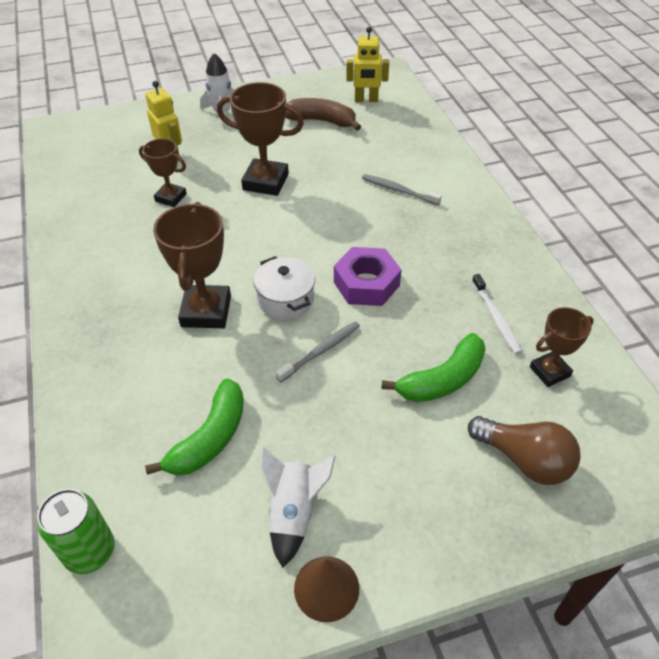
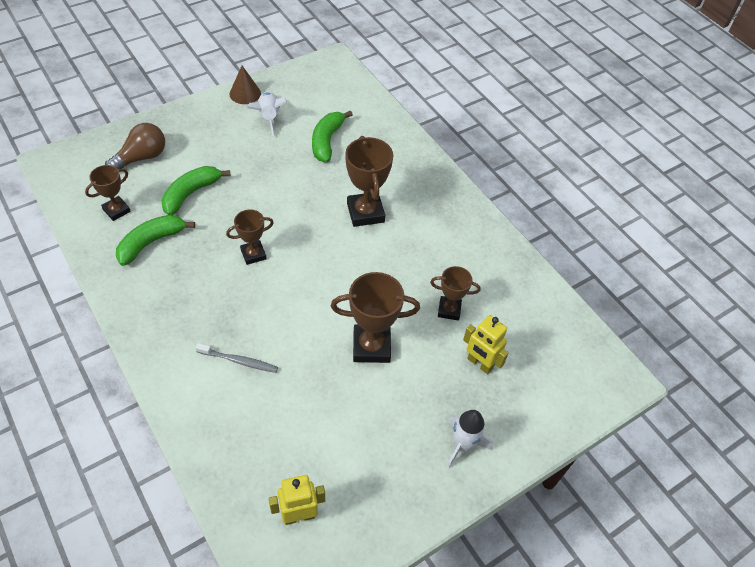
camera: 160 degrees right, 5 degrees up
green can [37,489,115,574] -> none
white pot [253,256,315,320] -> none
grey toothbrush [275,322,360,382] -> none
brown banana [285,98,361,131] -> none
purple nut [334,247,402,306] -> brown trophy [226,210,274,265]
brown light bulb [468,416,581,485] -> brown light bulb turned 120 degrees clockwise [105,123,165,169]
white toothbrush [472,274,522,354] -> green banana [116,215,195,266]

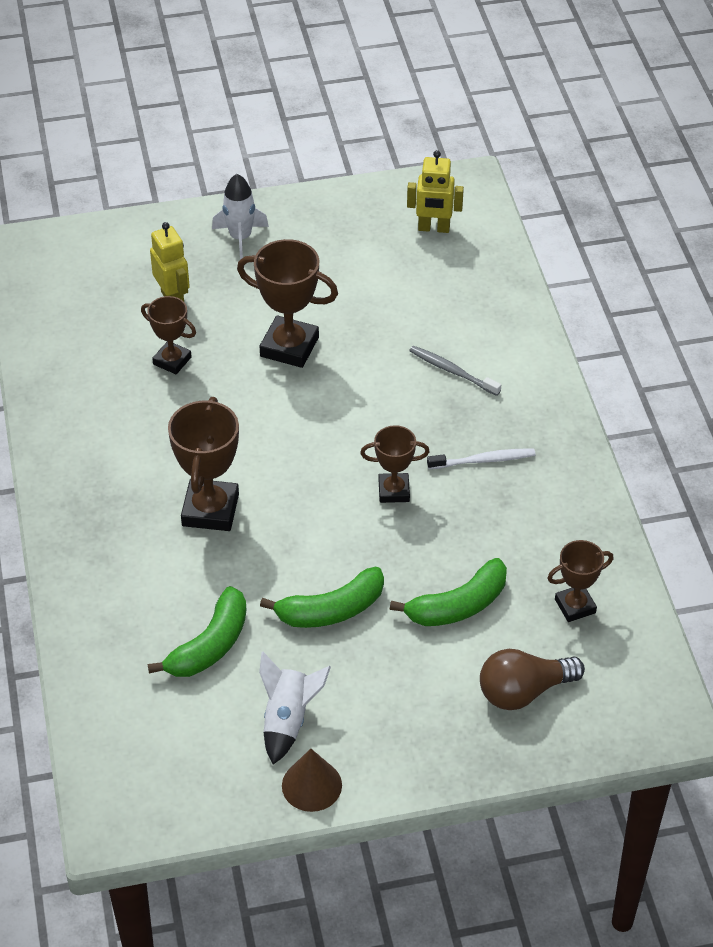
camera: 155 degrees left, 5 degrees down
green banana [116,215,195,266] -> green banana moved to [260,567,384,628]
none -> white toothbrush [427,448,536,469]

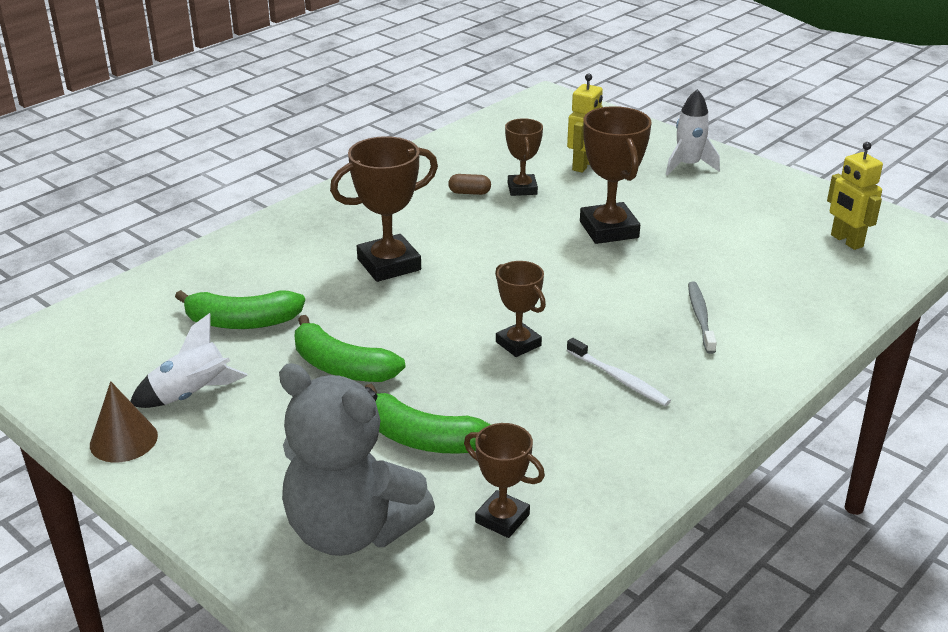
camera: 55 degrees right, 15 degrees down
brown light bulb [480,649,585,710] -> grey teddy bear [279,363,435,556]
none -> brown capsule [448,174,491,195]

